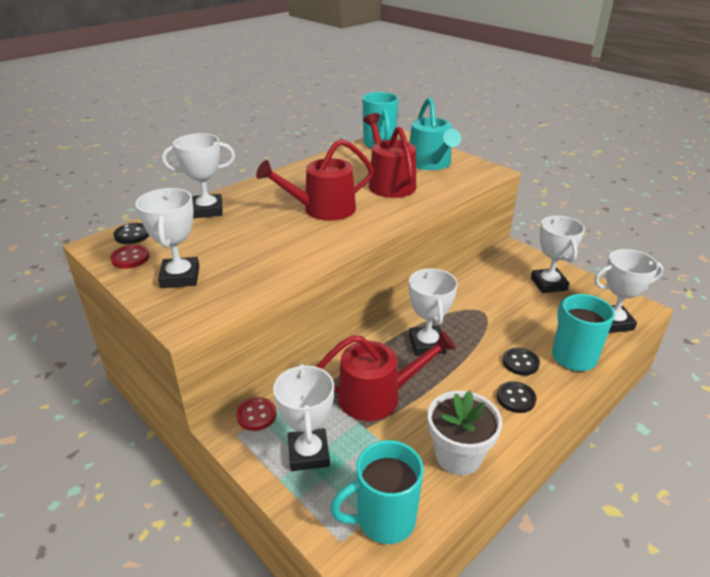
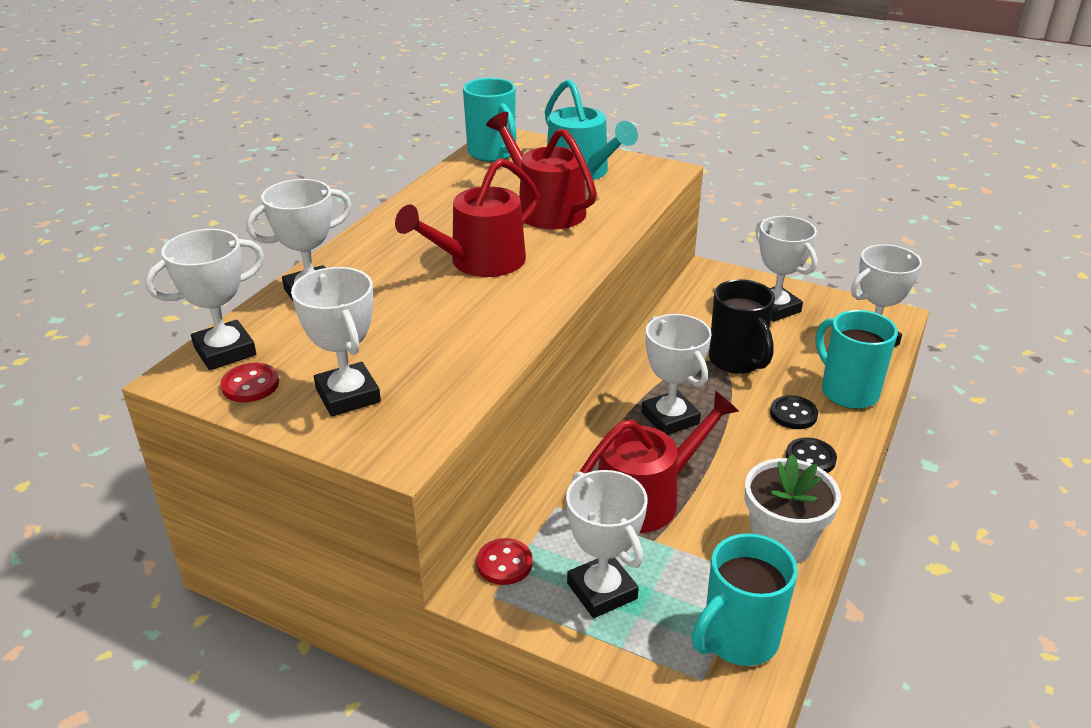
camera: 20 degrees left, 0 degrees up
black button [113,223,149,244] -> white trophy [145,229,264,370]
none -> black mug [709,279,775,374]

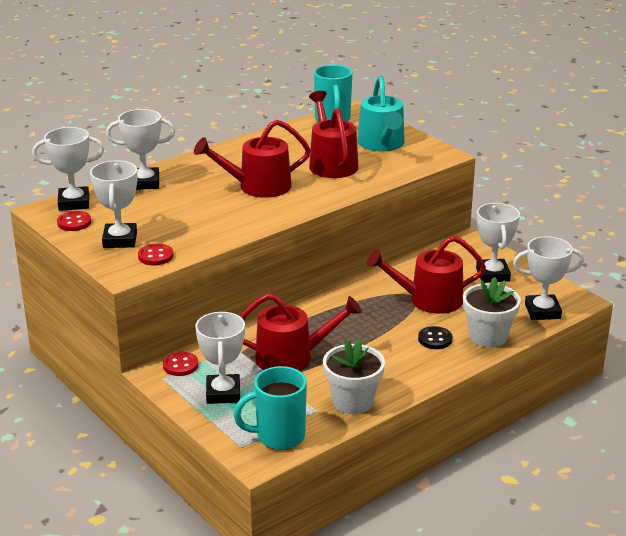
camera: 25 degrees right, 5 degrees down
white trophy [641,314,711,435] -> none
black mug [709,279,775,374] -> red watering can [367,236,486,314]
black button [786,437,837,473] -> none
turquoise mug [815,310,898,409] -> white flower pot [463,277,521,348]
none -> red button [138,244,174,265]

